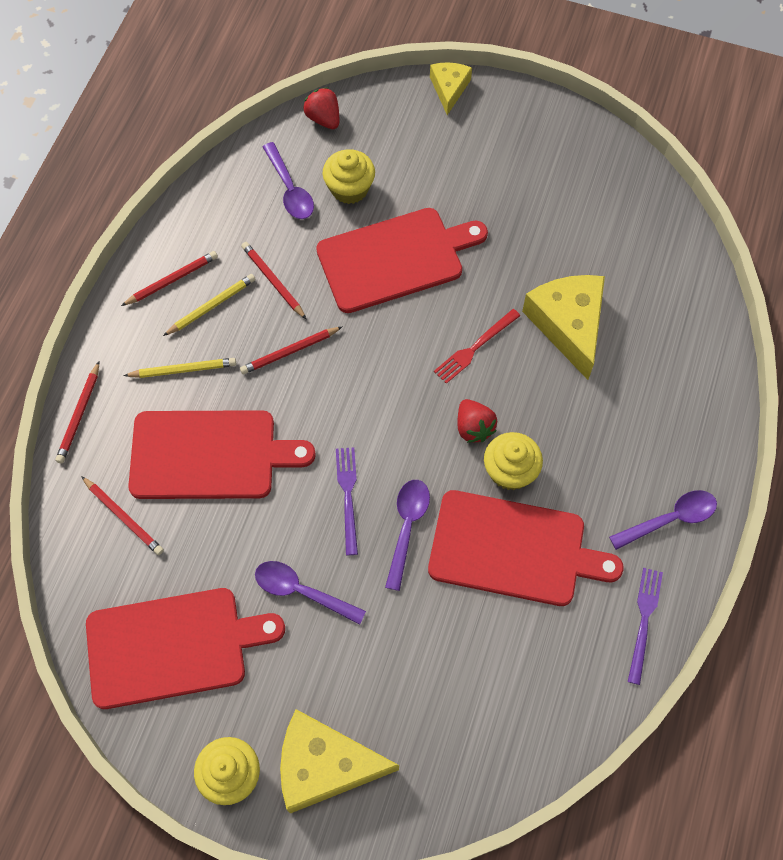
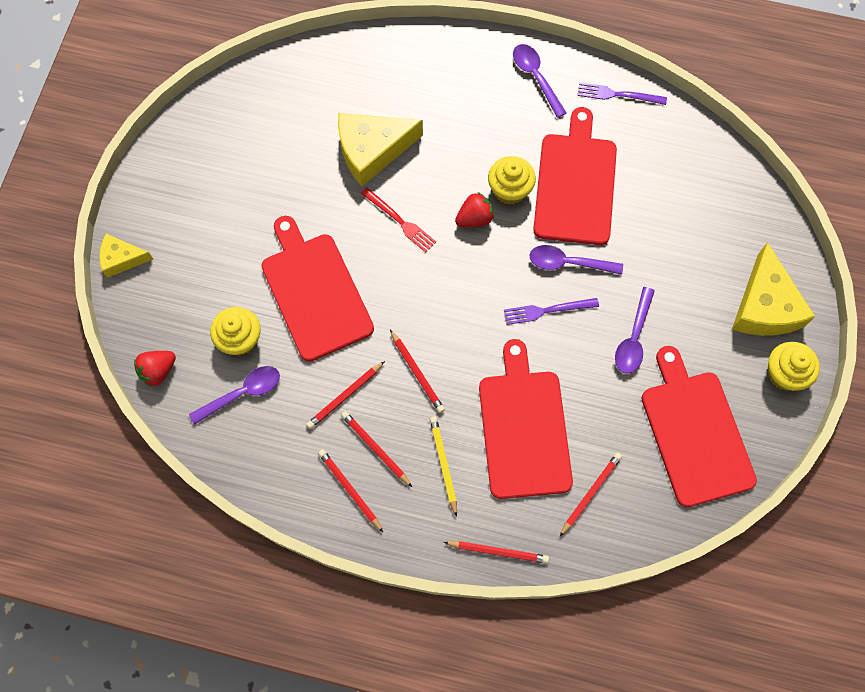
camera: 95 degrees left, 5 degrees up
yellow pencil [163,274,256,336] -> red pencil [341,411,412,487]

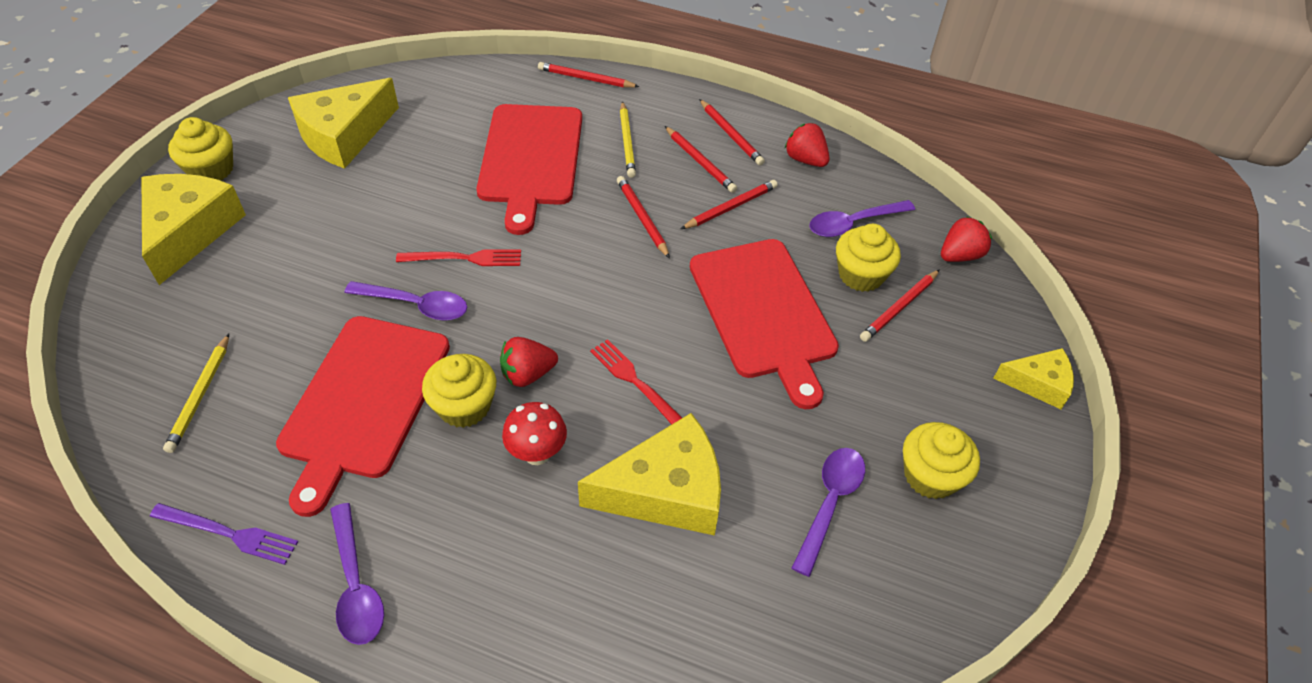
camera: 175 degrees left, 20 degrees down
purple fork [504,298,599,325] -> red fork [396,249,521,266]
red pencil [560,453,622,536] -> red pencil moved to [860,269,940,342]
purple spoon [615,287,655,374] -> purple spoon moved to [792,448,865,577]
red cutting board [641,346,757,507] -> yellow cheese [288,78,399,169]
none -> yellow pencil [163,334,229,453]
none -> red mushroom [502,402,567,465]
none -> red strawberry [785,123,829,167]
none -> yellow cupcake [903,422,980,499]

